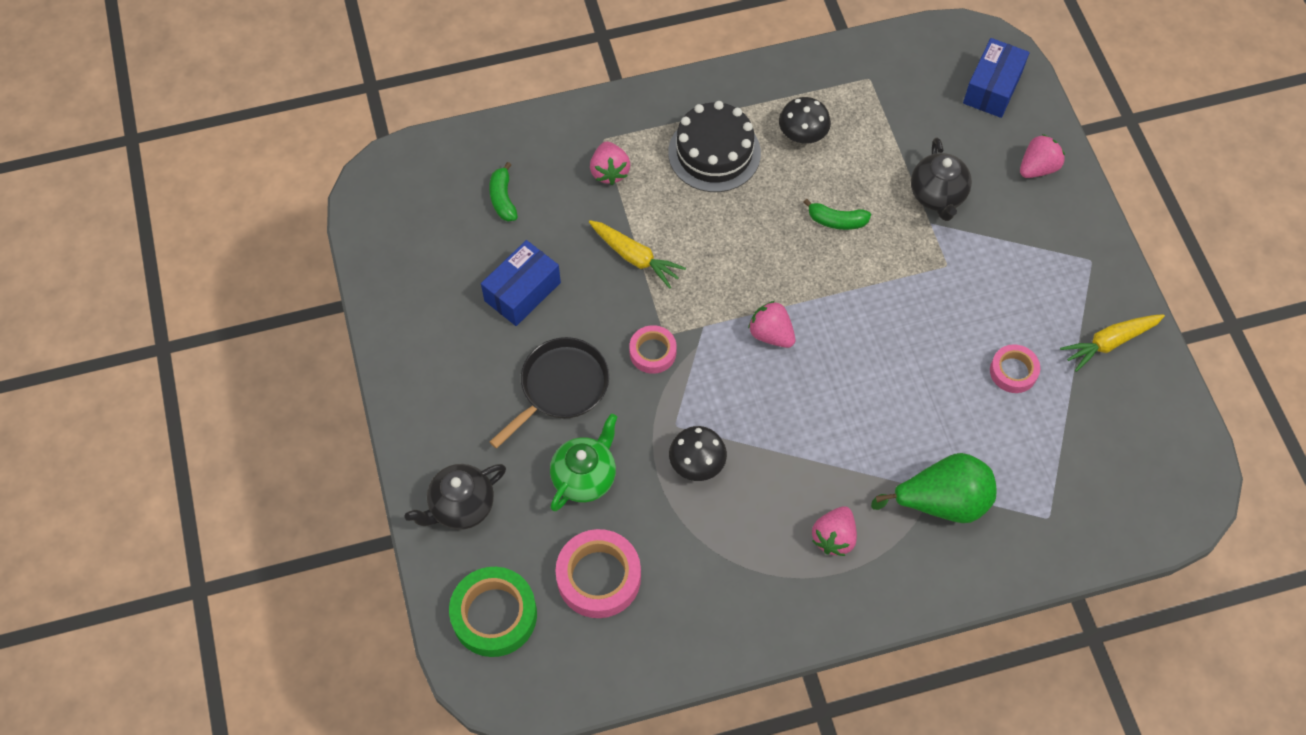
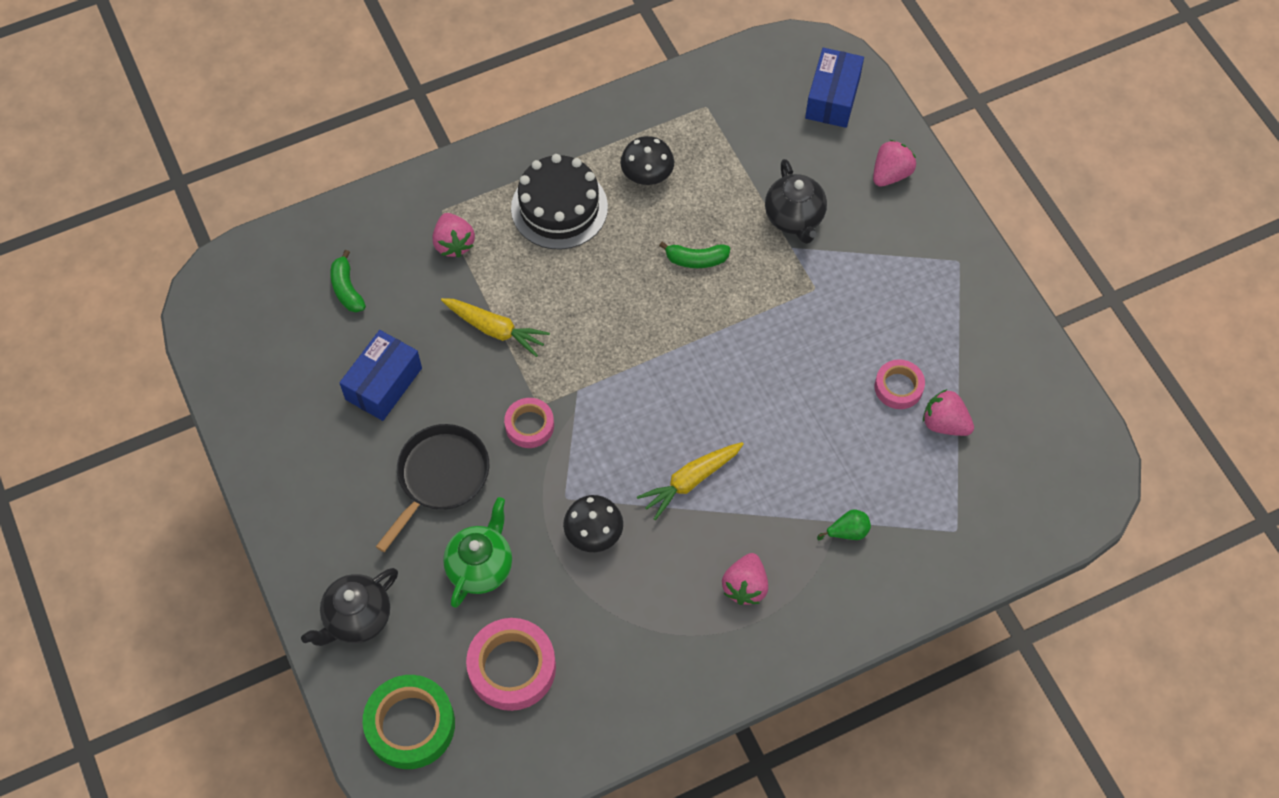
camera: 10 degrees left, 0 degrees up
pink strawberry [748,301,795,348] -> pink strawberry moved to [923,389,974,436]
green pear [871,453,996,523] -> green pear [817,509,871,540], size x0.44
yellow carrot [1060,314,1165,372] -> yellow carrot moved to [637,442,744,520]

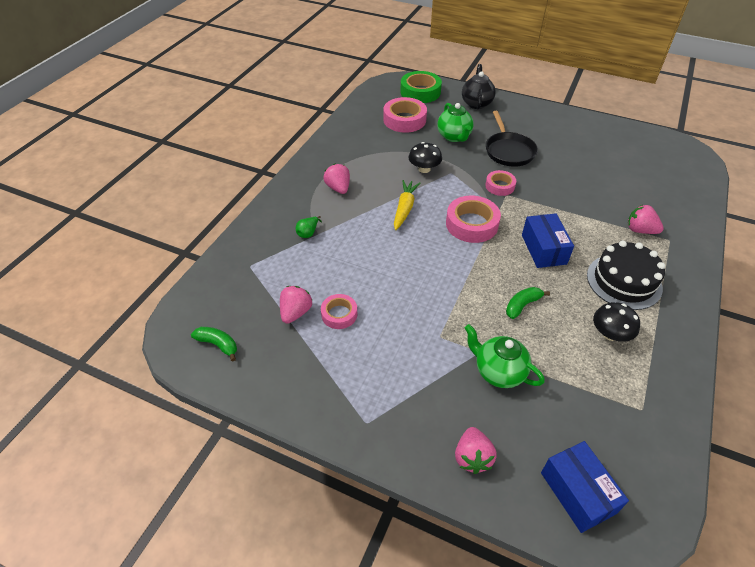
camera: 140 degrees right, 15 degrees down
green banana [330,250,366,312] -> green banana moved to [191,327,237,361]
blue box [339,330,422,421] -> blue box moved to [522,213,574,268]
yellow carrot [441,298,550,357] -> none
black teapot [765,159,827,244] -> green teapot [465,324,545,388]
pink strawberry [923,389,974,436] -> pink strawberry turned 60 degrees counterclockwise [280,286,312,324]
none -> pink tape [446,196,501,243]

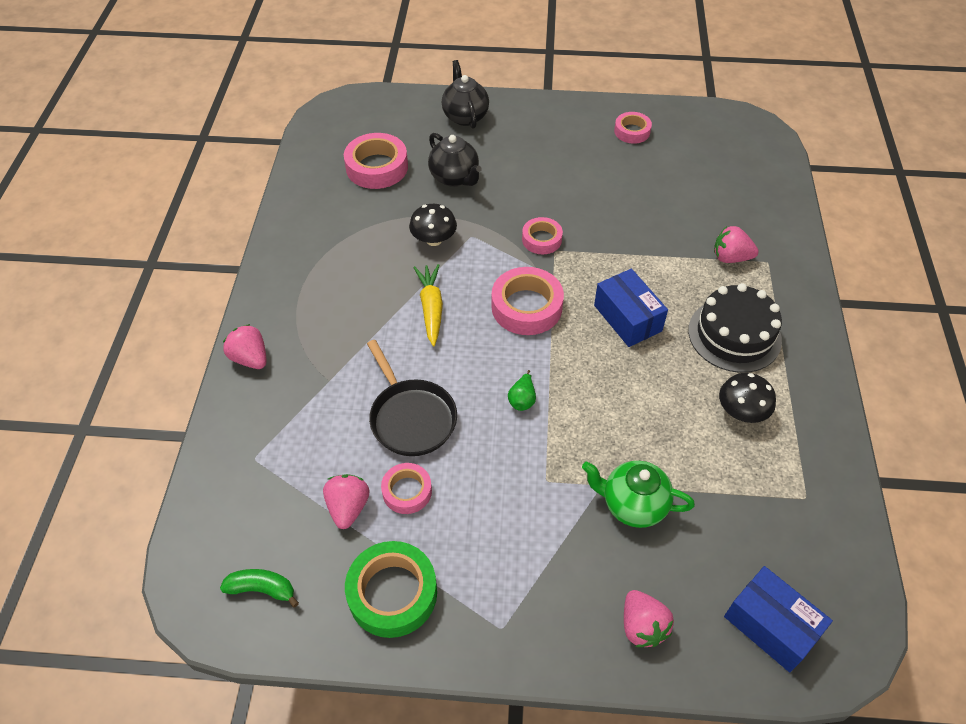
camera: 20 degrees left, 5 degrees up
green pear [296,216,322,238] -> green pear moved to [508,370,536,411]
pink strawberry [323,164,350,194] -> pink strawberry moved to [223,324,267,369]
green tape [400,71,442,103] -> green tape moved to [345,541,437,638]
green teapot [437,103,474,142] -> black teapot [428,133,482,187]
black pan [486,111,538,167] -> black pan moved to [367,340,457,456]
green banana [506,287,550,319] -> none
none -> pink tape [614,112,652,144]

